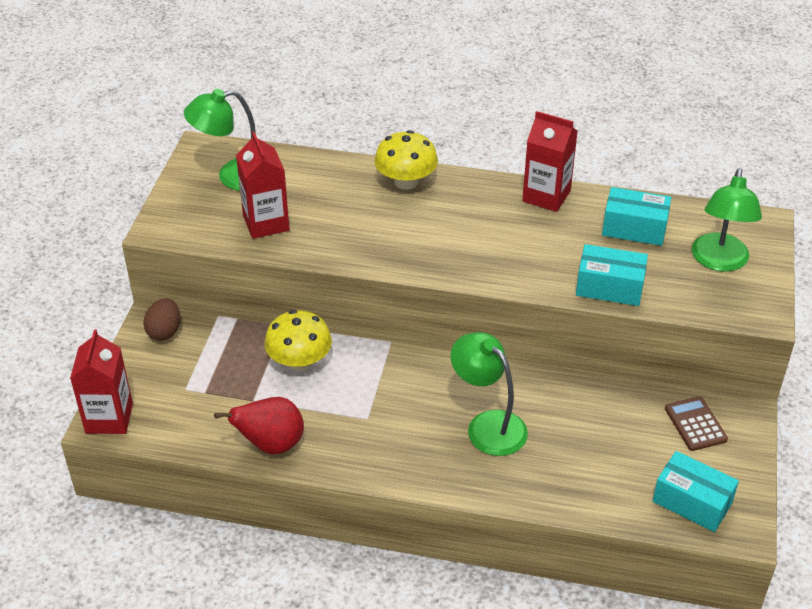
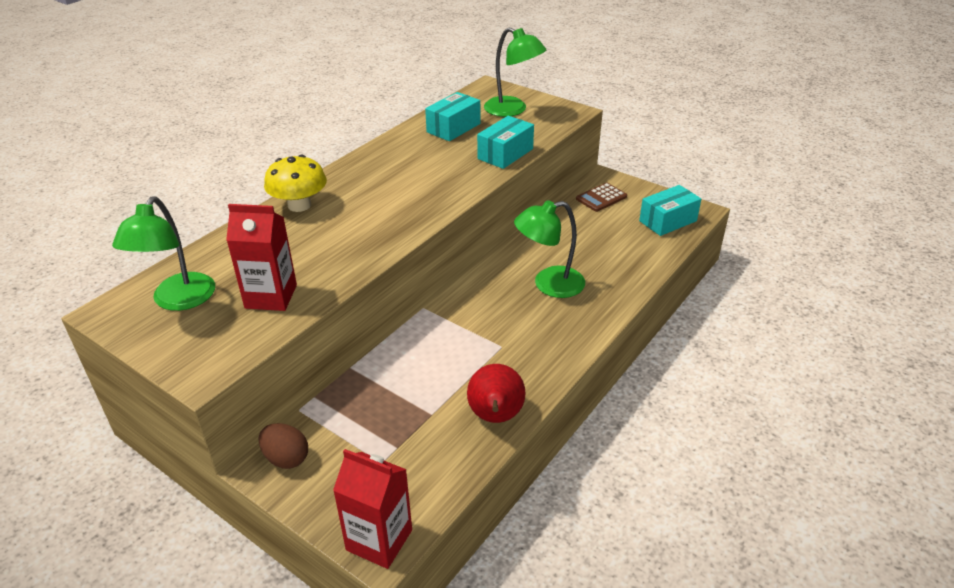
camera: 65 degrees left, 5 degrees down
yellow mushroom [264,310,332,371] -> none
red carton [522,111,578,212] -> none
brown calculator [665,396,728,451] -> brown calculator turned 45 degrees counterclockwise [576,183,627,212]

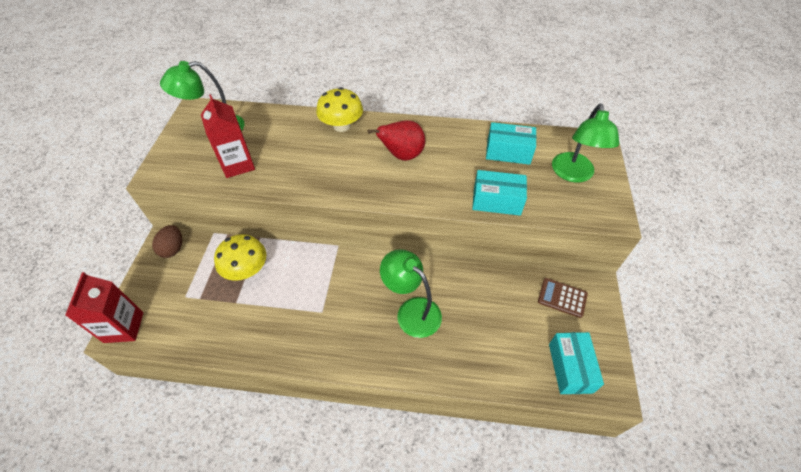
camera: 60 degrees right, 15 degrees up
red pear [467,364,526,423] -> red pear moved to [367,120,425,161]
turquoise box [639,185,701,236] -> turquoise box turned 60 degrees clockwise [549,332,604,394]
none -> yellow mushroom [214,234,267,281]

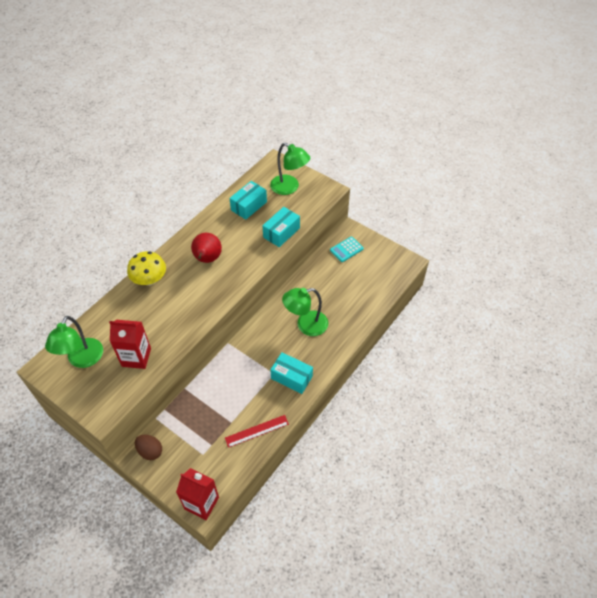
camera: 60 degrees left, 0 degrees up
yellow mushroom [214,234,267,281] -> none
brown calculator [538,278,588,318] -> turquoise calculator [330,237,364,262]
turquoise box [549,332,604,394] -> turquoise box moved to [270,352,313,394]
none -> red ruler [225,415,289,448]

